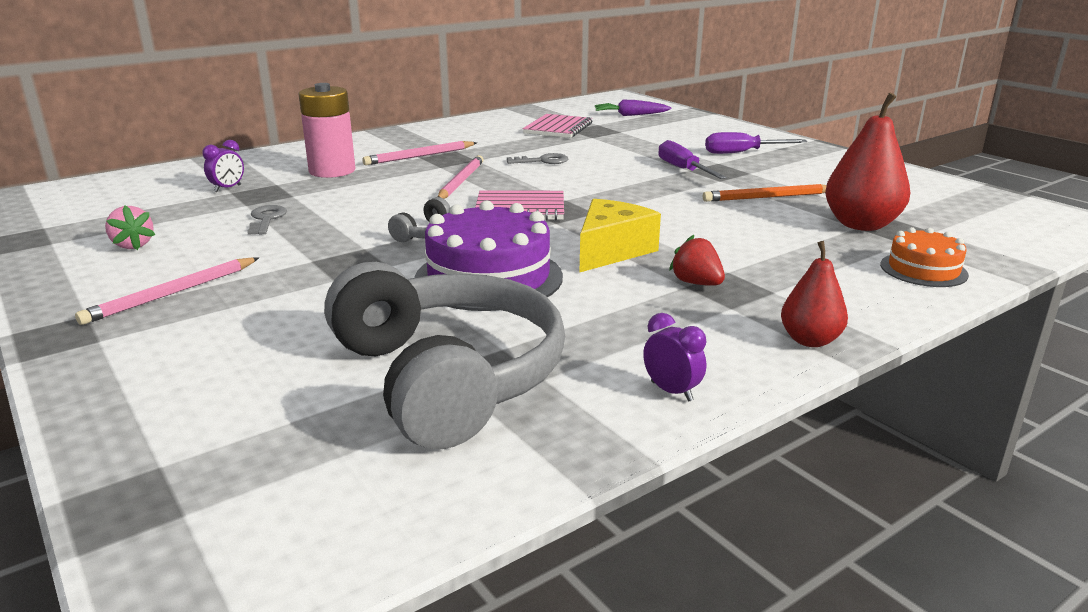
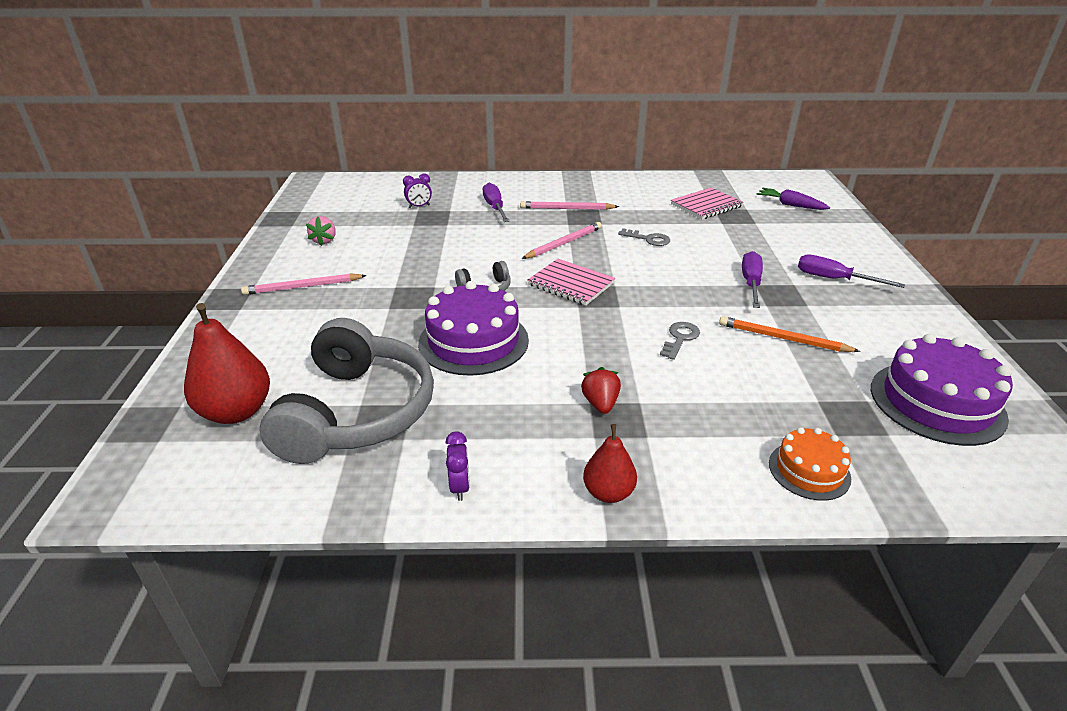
camera: 35 degrees right, 10 degrees up
grey key [247,205,287,235] -> grey key moved to [660,322,700,360]
pink battery [299,83,355,178] -> purple screwdriver [483,183,509,222]
yellow cheese [579,199,661,273] -> none
red pear [825,92,910,231] -> red pear moved to [184,303,270,424]
none -> purple cake [871,334,1013,446]

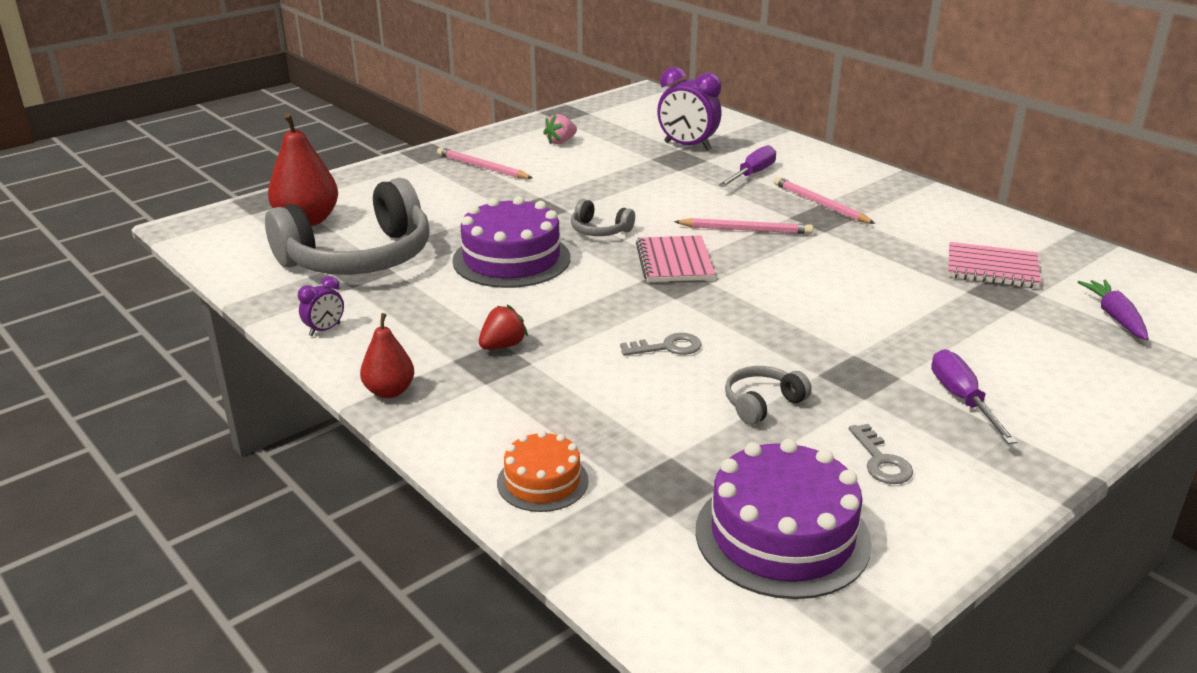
camera: 50 degrees right, 5 degrees down
purple clock [403,173,432,208] -> purple clock [657,67,722,151], size x1.96
grey key [618,228,670,246] -> grey key moved to [849,424,913,484]
orange pencil [719,316,860,352] -> grey headphones [725,366,812,425]
purple screwdriver [742,251,763,308] -> none

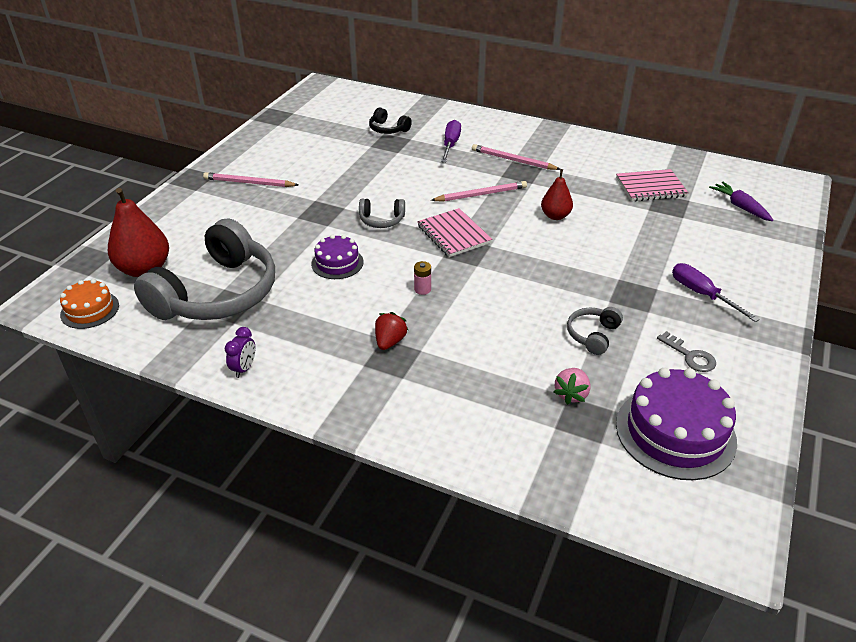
camera: 25 degrees left, 10 degrees up
red pear [360,313,414,398] -> red pear moved to [541,169,573,220]
purple cake [452,196,570,288] -> purple cake [311,235,363,279], size x0.56
orange cake [497,430,589,512] -> orange cake moved to [60,279,119,329]
pink strawberry [543,114,577,145] -> pink strawberry moved to [554,368,591,405]
grey key [620,333,702,356] -> none
purple clock [657,67,722,151] -> black headphones [369,107,412,134]
none -> pink battery [414,261,431,295]

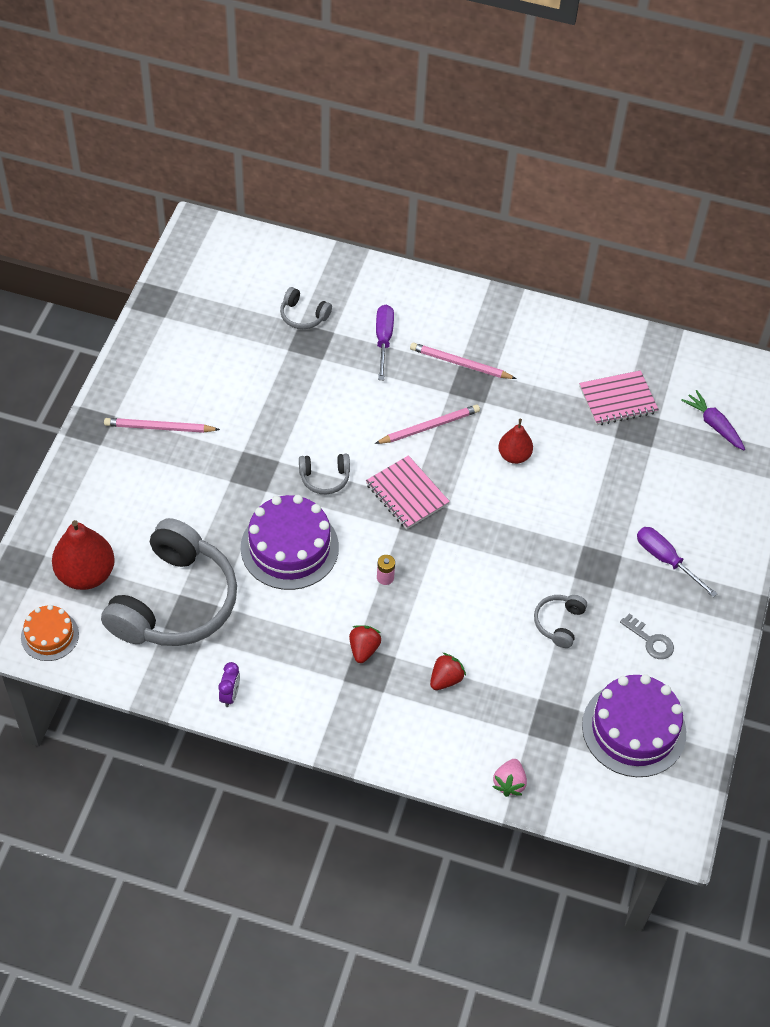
camera: 10 degrees left, 15 degrees up
purple cake [311,235,363,279] -> purple cake [241,495,339,590], size x1.78
black headphones [369,107,412,134] -> grey headphones [280,287,332,329]
pink strawberry [554,368,591,405] -> pink strawberry moved to [493,759,527,797]
none -> red strawberry [430,653,466,690]

